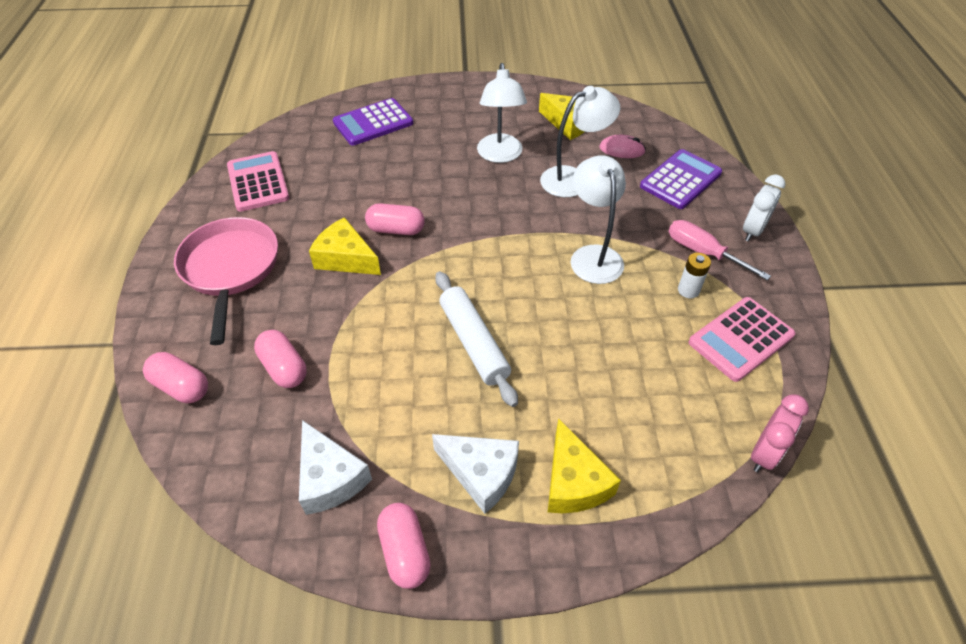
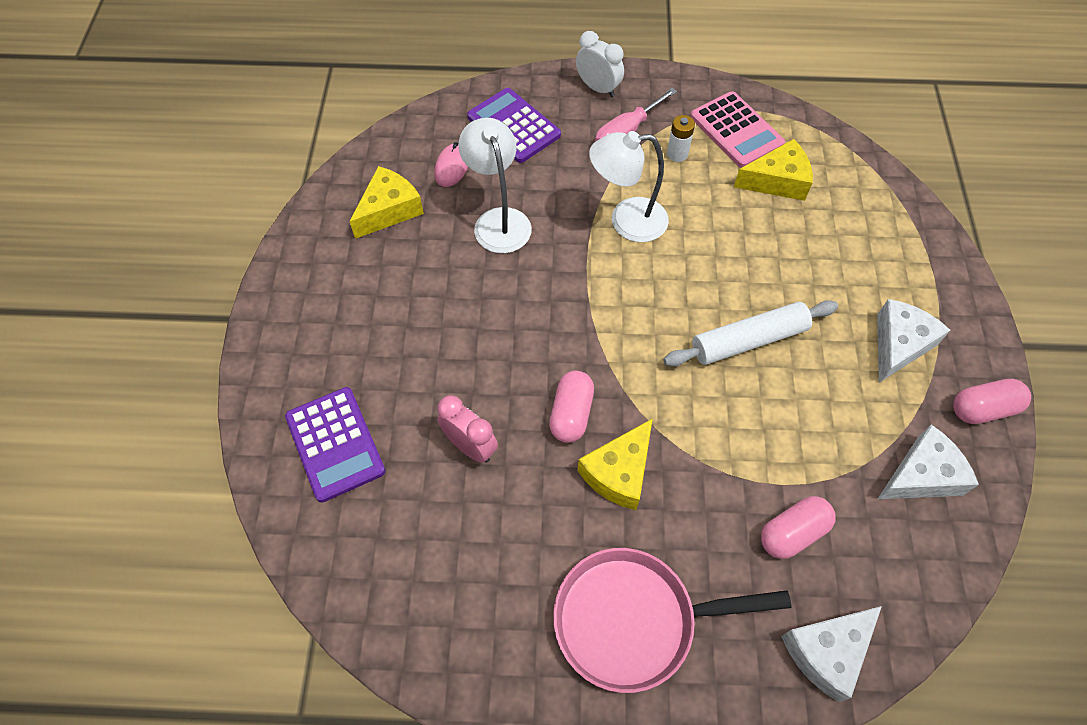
camera: 85 degrees left, 10 degrees up
pink capsule [143,352,208,403] -> white cheese [781,606,882,702]
pink calculator [227,151,290,212] -> none
white lamp [477,63,527,163] -> none
yellow cheese [548,418,621,513] -> yellow cheese moved to [734,139,813,201]
pink clock [751,395,809,472] -> pink clock moved to [437,395,498,462]

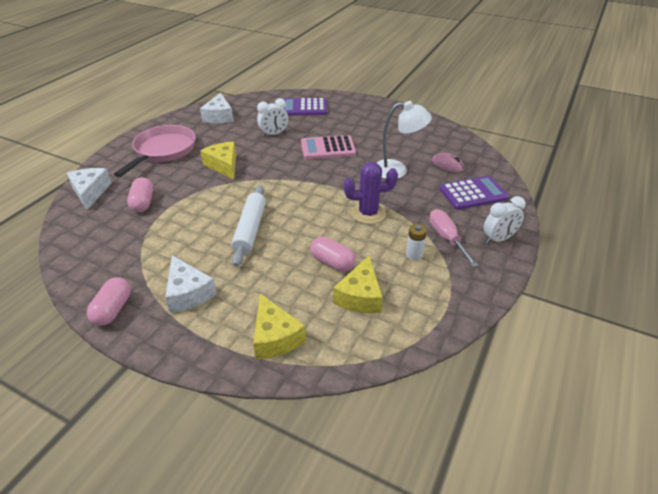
camera: 115 degrees right, 20 degrees down
yellow cheese [349,166,424,239] -> yellow cheese moved to [253,294,306,359]
pink clock [437,395,498,462] -> white clock [257,98,288,137]
pink capsule [549,371,594,443] -> pink capsule moved to [310,236,356,272]
white lamp [589,131,669,242] -> purple cactus [344,162,398,224]
pink calculator [690,91,785,168] -> pink calculator moved to [301,135,356,159]
white cheese [878,425,979,499] -> white cheese moved to [200,93,234,123]

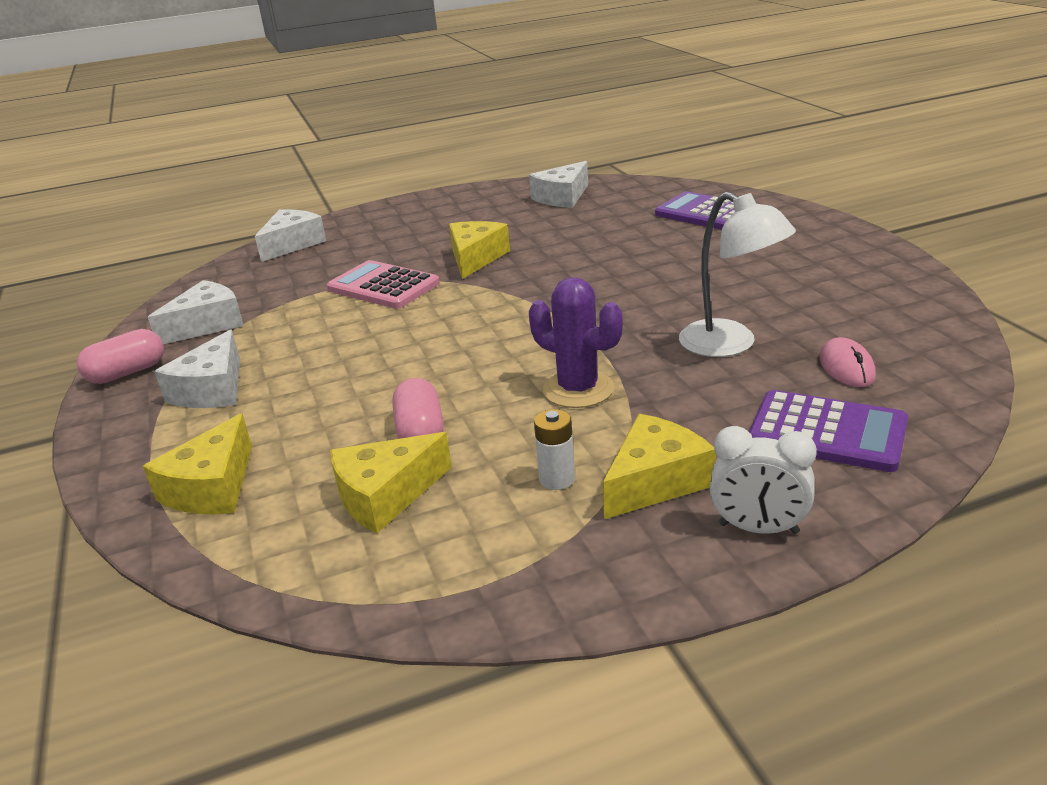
camera: 45 degrees right, 10 degrees down
pink pan [114,125,196,177] -> none
pink capsule [127,177,153,212] -> none
white rolling pin [231,185,266,267] -> none
white clock [257,98,288,137] -> none
pink calculator [301,135,356,159] -> pink calculator moved to [327,260,440,309]
pink screwdriver [429,209,479,267] -> yellow cheese [602,414,716,519]
none -> white cheese [148,280,244,344]

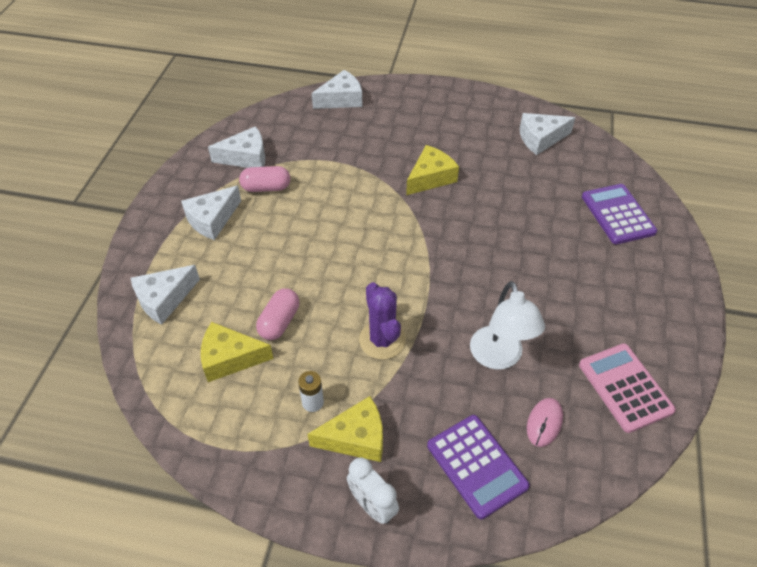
camera: 30 degrees right, 20 degrees up
pink capsule [77,329,164,384] -> pink capsule moved to [239,166,290,192]
yellow cheese [143,413,252,514] -> white cheese [131,265,200,325]
pink calculator [327,260,440,309] -> pink calculator moved to [579,343,676,433]

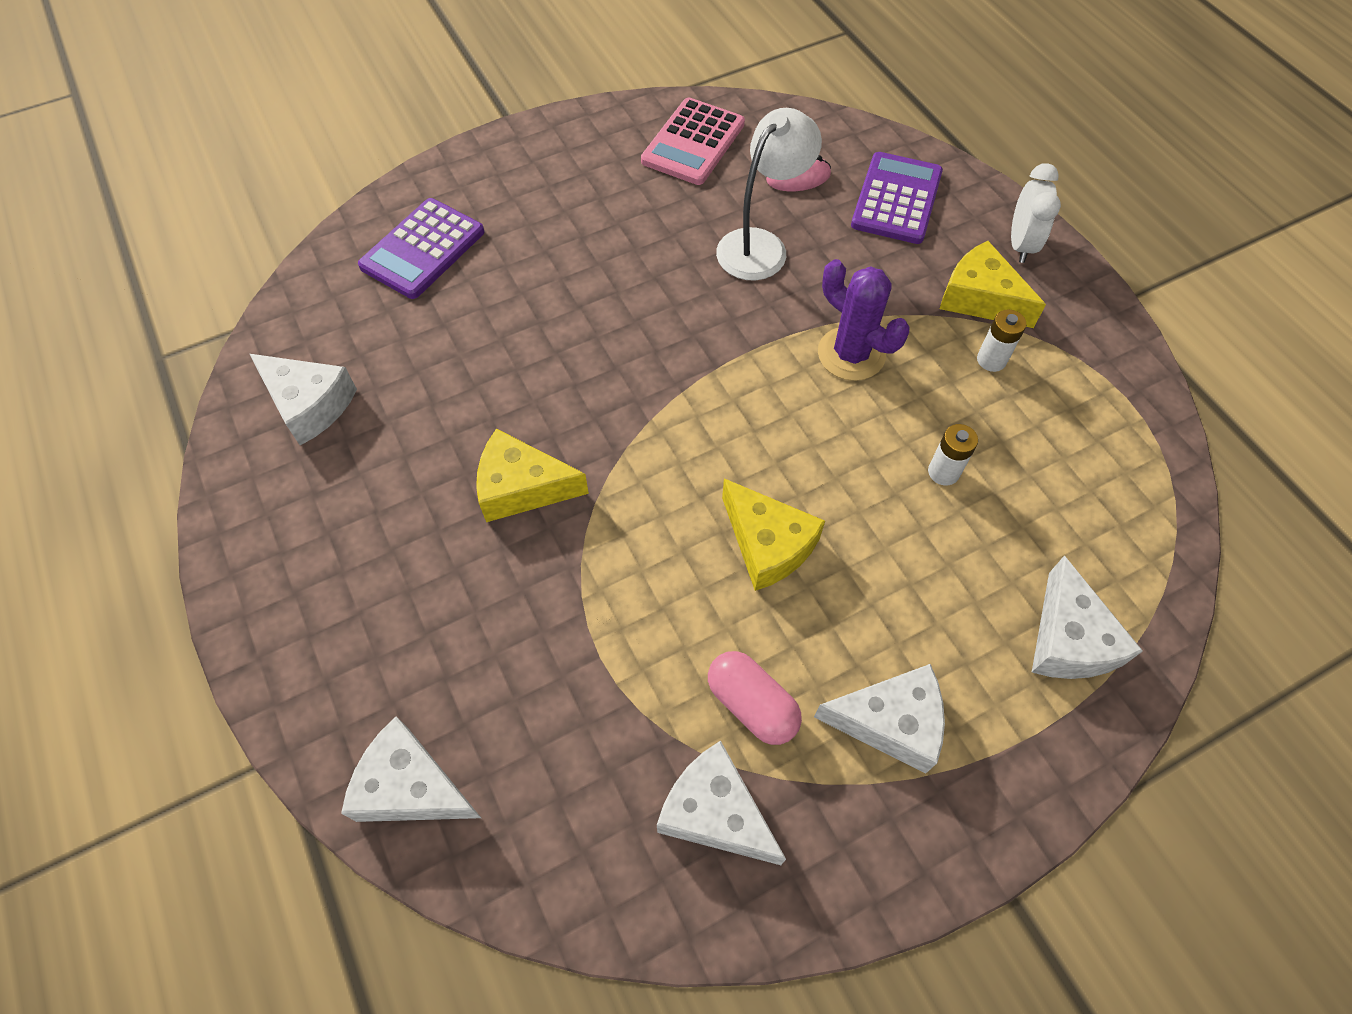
camera: 130 degrees left, 10 degrees up
white cheese [131,265,200,325] -> white cheese turned 75 degrees clockwise [1032,555,1143,679]
yellow cheese [201,322,274,382] -> yellow cheese moved to [722,478,825,591]
pink capsule [256,288,299,340] -> white battery [928,424,978,486]
purple cactus [359,282,406,360] -> purple cactus turned 75 degrees counterclockwise [818,259,909,381]

